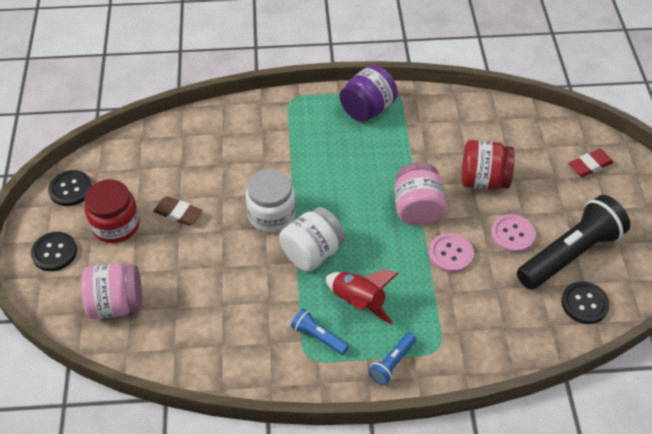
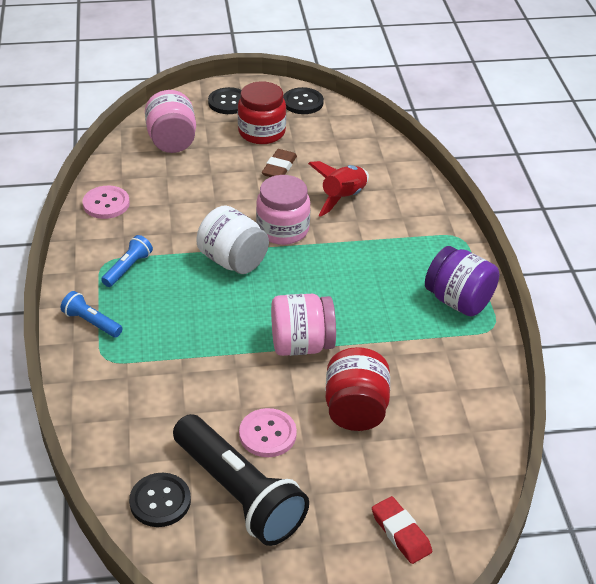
camera: 85 degrees right, 10 degrees down
white jar [246,169,296,233] -> pink jar [256,175,311,245]
red rocket [325,269,398,325] -> red rocket moved to [308,161,369,217]
pink button [429,233,474,273] -> pink button moved to [82,186,130,219]

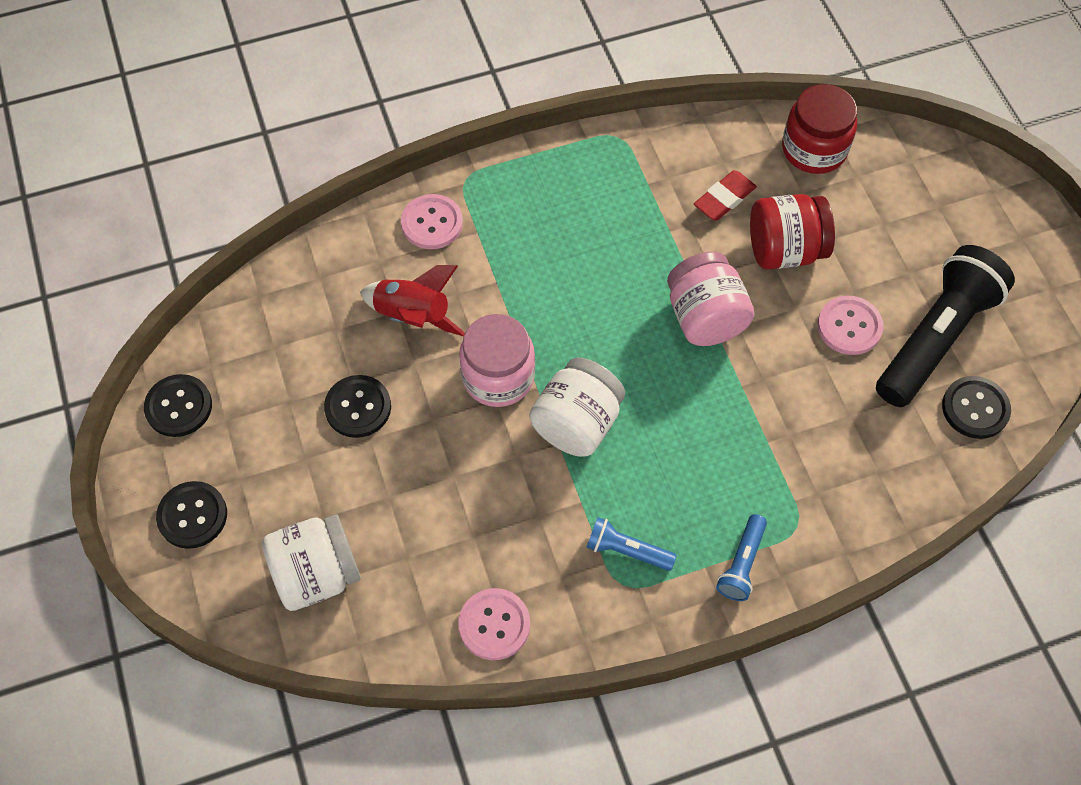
camera: 100 degrees left, 20 degrees up
pink jar [145,90,196,153] -> white jar [262,514,361,611]
red jar [238,81,286,144] -> red jar moved to [782,84,857,174]
brown eraser [262,149,297,177] -> black button [324,375,391,438]
red eraser [372,496,432,564] -> red eraser moved to [694,170,757,221]
purple jar [425,246,499,316] -> none
none -> pink button [401,194,463,249]

